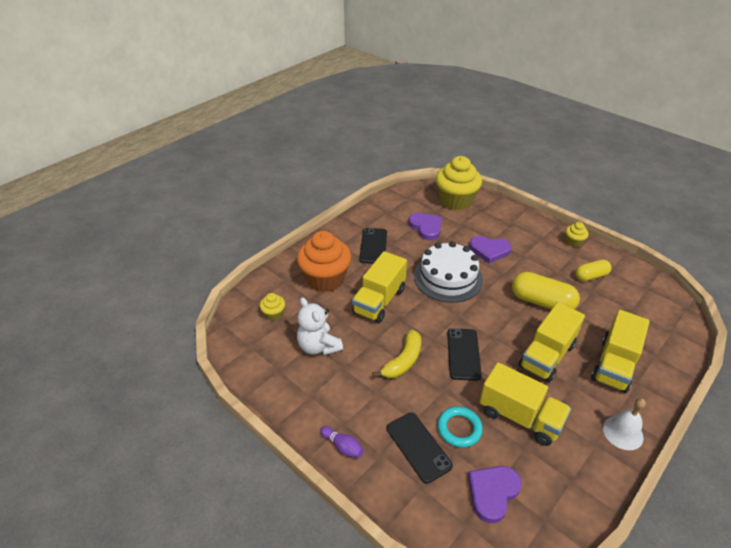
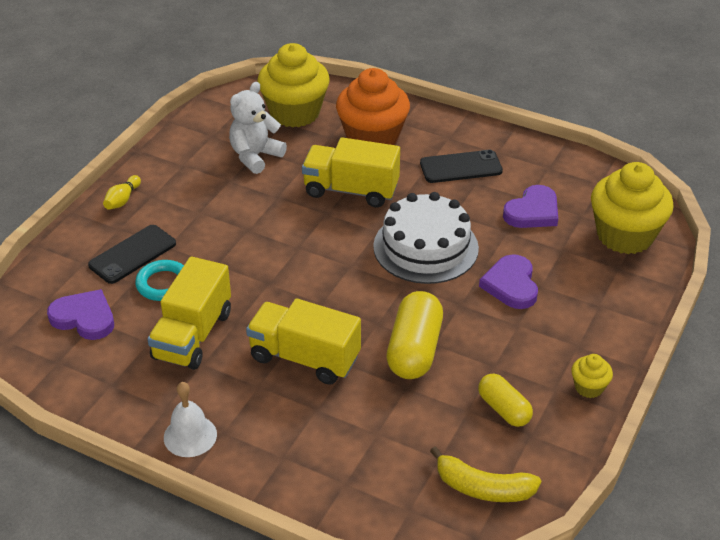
camera: 75 degrees right, 0 degrees up
yellow cupcake [260,293,285,321] -> yellow cupcake [258,43,330,128], size x2.23
purple bowling pin [320,426,364,458] -> yellow bowling pin [103,175,141,210]
yellow banana [372,329,421,378] -> yellow banana moved to [430,446,541,502]
black phone [447,328,482,381] -> none
yellow truck [591,310,650,393] -> none

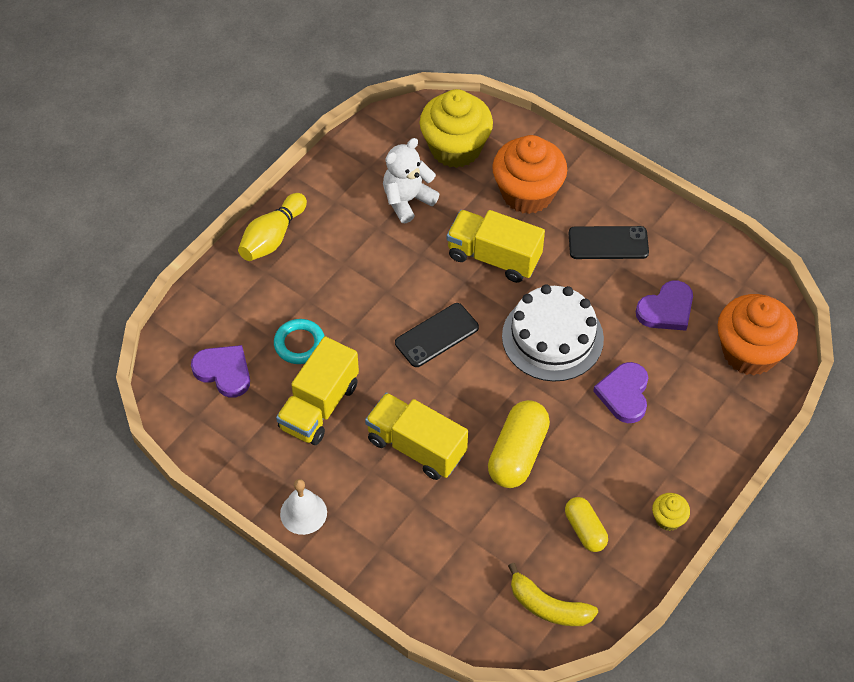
camera: 10 degrees right, 15 degrees up
black phone [88,225,176,284] -> black phone moved to [395,303,479,367]
yellow bowling pin [103,175,141,210] -> yellow bowling pin [238,193,307,261], size x1.75
yellow cupcake [591,162,674,254] -> orange cupcake [717,294,798,376]

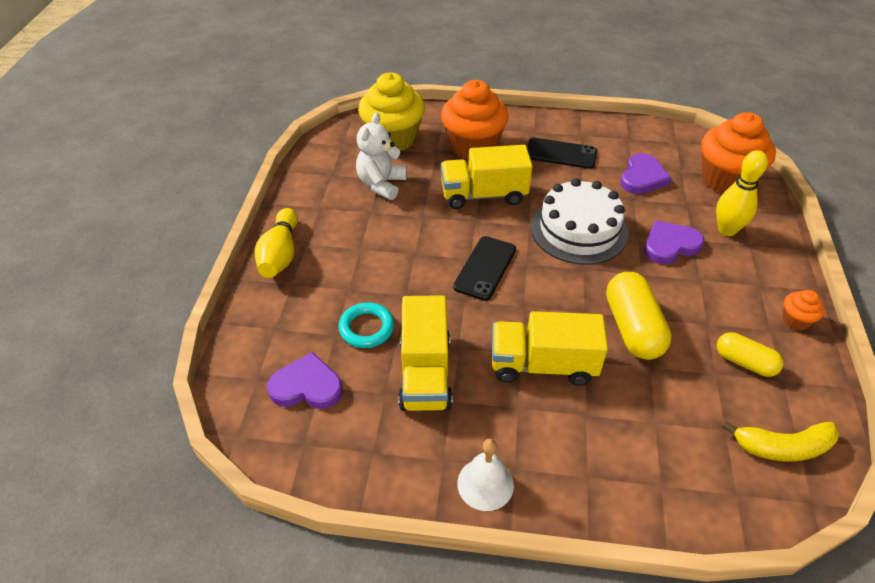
camera: 30 degrees left, 10 degrees down
black phone [569,226,649,259] -> black phone turned 45 degrees clockwise [527,138,597,169]
purple heart [593,362,648,423] -> purple heart turned 90 degrees clockwise [644,220,704,264]
yellow cupcake [652,493,690,531] -> orange cupcake [782,290,825,330]
none -> yellow bowling pin [716,150,768,236]

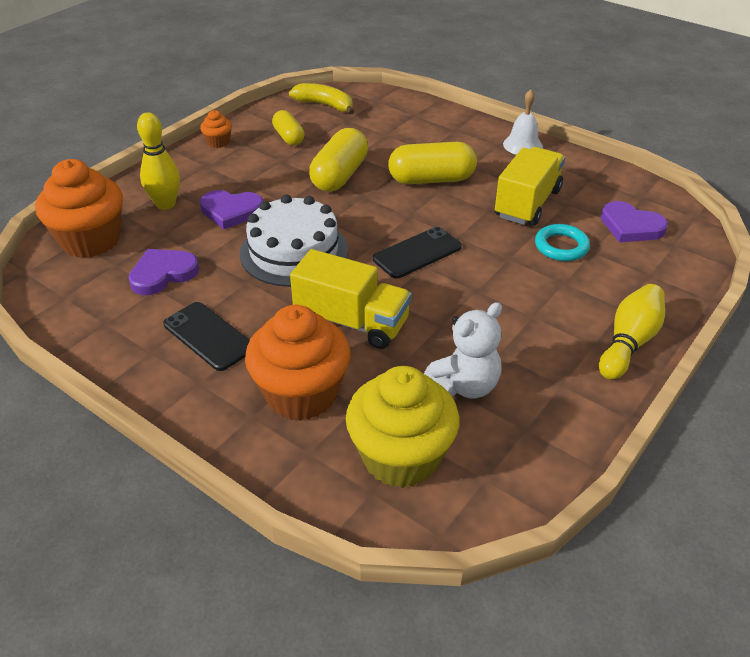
camera: 150 degrees left, 5 degrees down
yellow truck [492,311,608,386] -> yellow capsule [388,142,477,184]

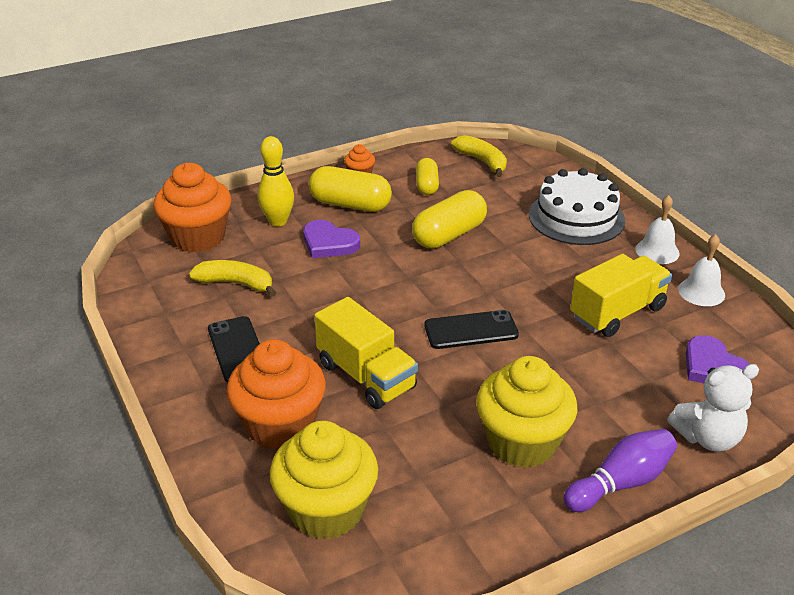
camera: 25 degrees right, 5 degrees down
purple heart [128,249,199,295] -> yellow banana [189,260,277,296]
white cake [239,195,348,287] -> white cake moved to [529,168,625,245]
yellow capsule [388,142,477,184] -> yellow capsule moved to [309,166,392,212]
white teddy bear [424,302,502,399] -> white teddy bear moved to [668,364,759,452]
turquoise ring [535,224,590,261] -> none
yellow bowling pin [599,284,665,380] -> purple bowling pin [564,429,677,512]
none -> yellow cupcake [476,356,577,468]
none -> white bell [678,234,725,306]

